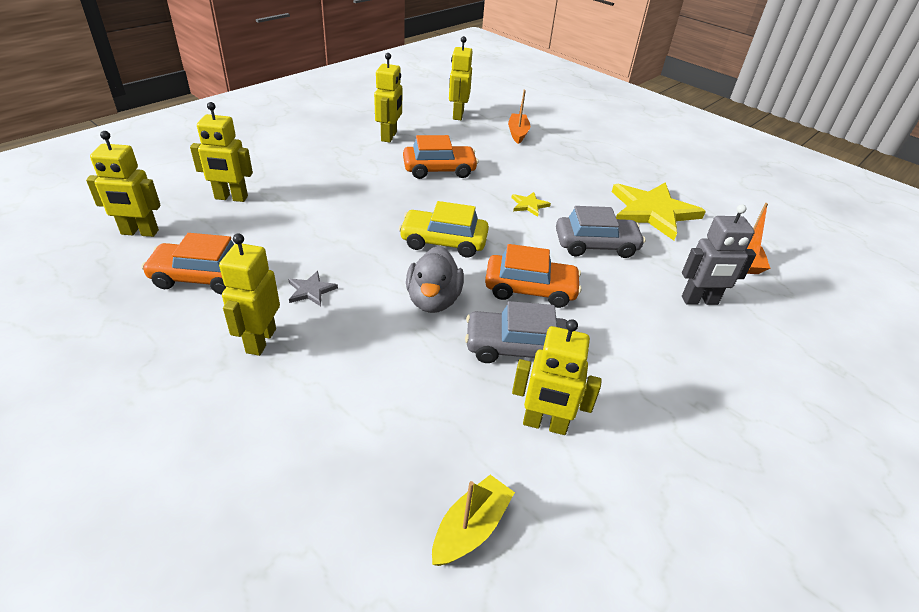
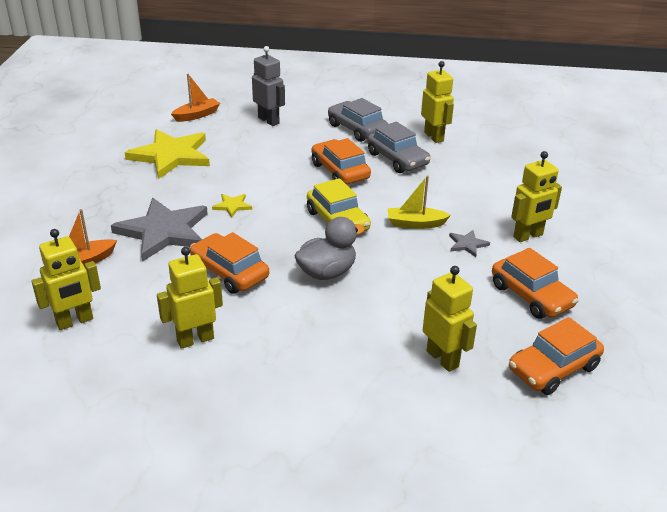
camera: 125 degrees left, 5 degrees down
yellow robot [86,131,161,237] -> orange car [509,317,604,395]
grey duck [406,246,464,313] -> grey duck moved to [294,217,365,280]
yellow boat [432,475,515,566] -> yellow boat moved to [388,175,451,229]
grey car [556,206,645,258] -> grey car moved to [328,98,388,142]
none -> grey star [111,198,208,262]

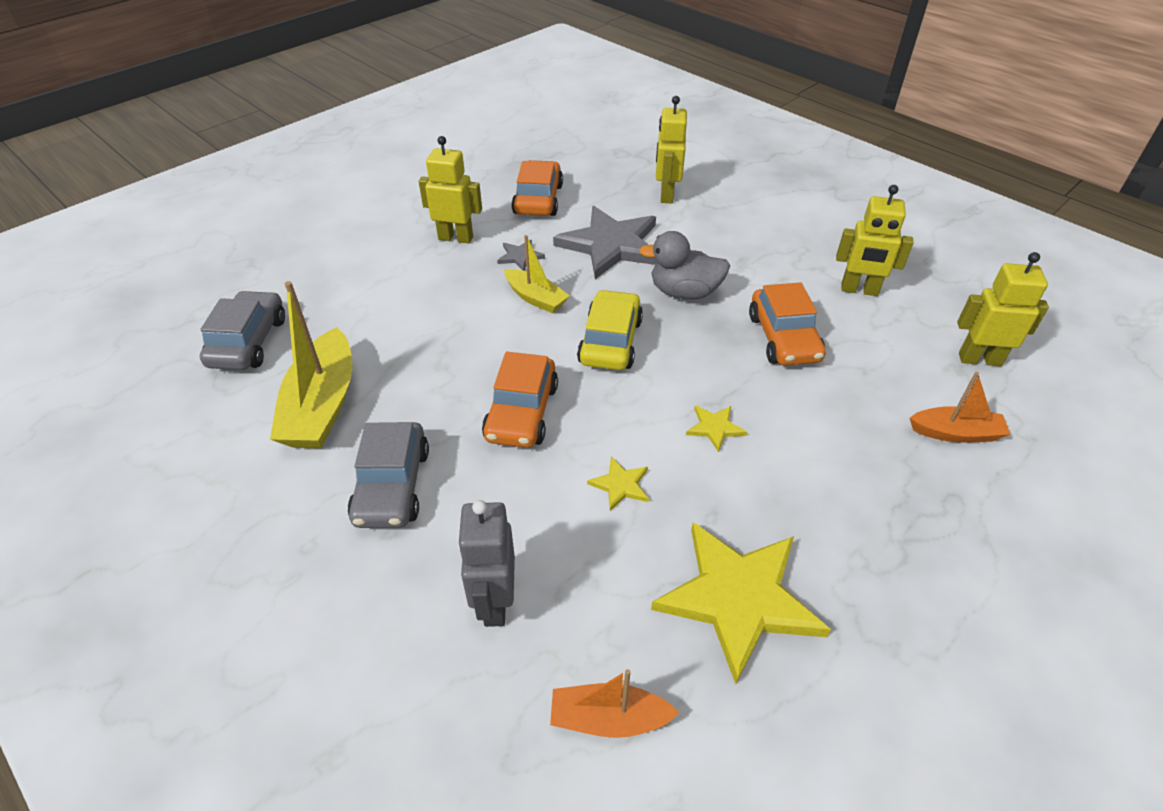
camera: 140 degrees left, 10 degrees up
grey star [111,198,208,262] -> grey star moved to [553,206,657,279]
grey car [367,122,430,173] -> grey car moved to [200,290,285,370]
yellow robot [421,61,454,143] -> yellow boat [270,281,353,448]
orange car [509,317,604,395] -> none
none -> yellow star [587,457,649,511]

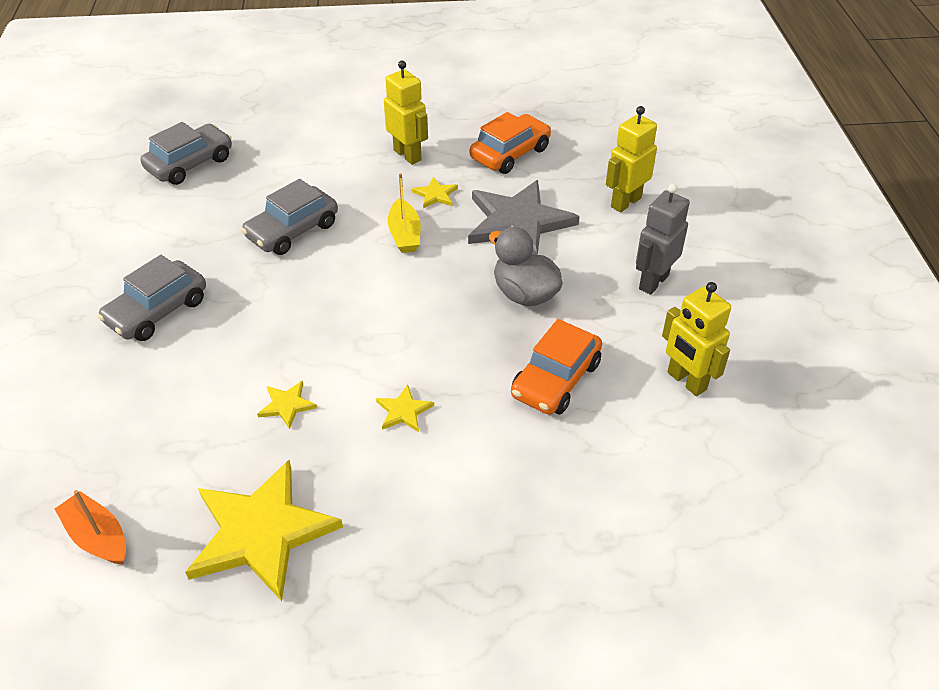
camera: 40 degrees right, 0 degrees up
yellow boat [270,281,353,448] -> none
grey robot [457,500,515,627] -> grey robot moved to [636,184,690,295]
orange car [482,352,558,448] -> none
grey star [497,240,545,271] -> yellow star [412,177,458,209]
yellow car [577,290,643,370] -> none
orange boat [910,372,1011,443] -> none
yellow robot [957,252,1049,366] -> none
none -> grey car [241,179,338,255]

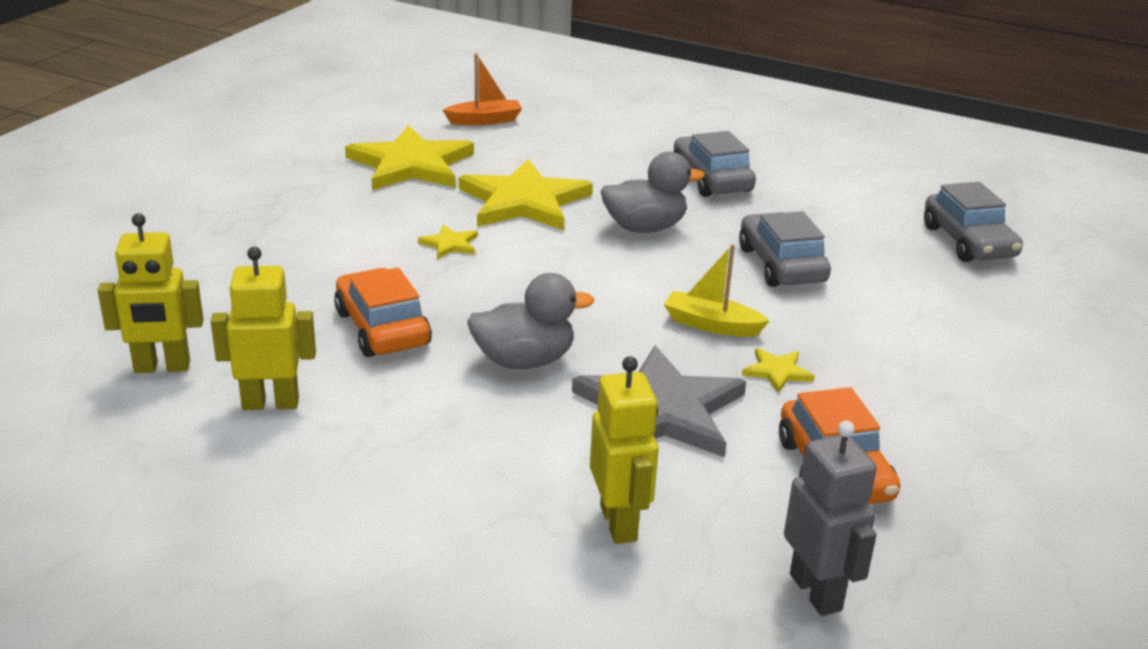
camera: 120 degrees right, 15 degrees down
yellow star [257,381,317,429] -> yellow star [459,159,593,230], size x2.36
yellow robot [384,61,428,165] -> yellow robot moved to [98,213,204,373]
grey robot [636,184,690,295] -> grey robot moved to [784,421,877,616]
none -> grey duck [601,152,705,233]

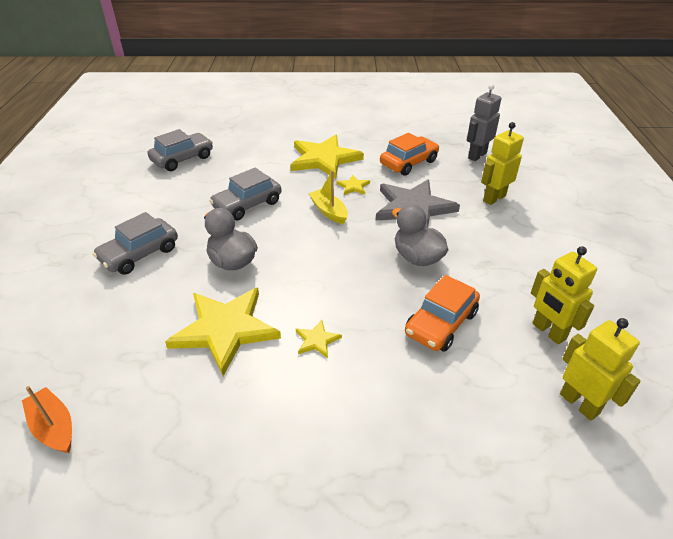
camera: 115 degrees left, 10 degrees up
yellow star [345,125,474,190] -> yellow star moved to [290,135,364,179]
yellow boat [664,244,769,337] -> yellow boat turned 150 degrees clockwise [309,170,348,224]

